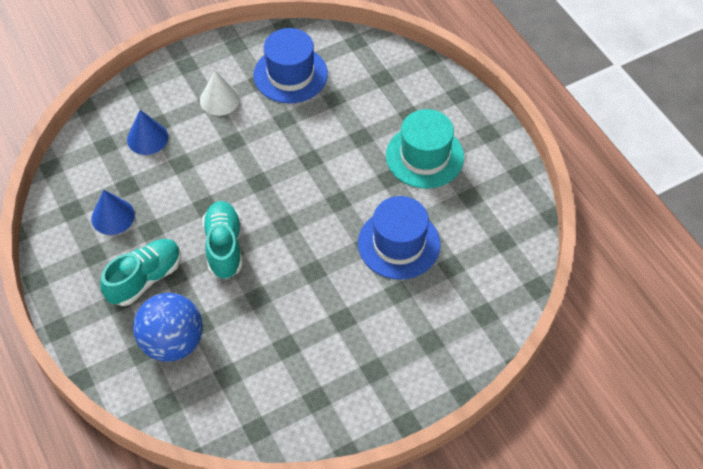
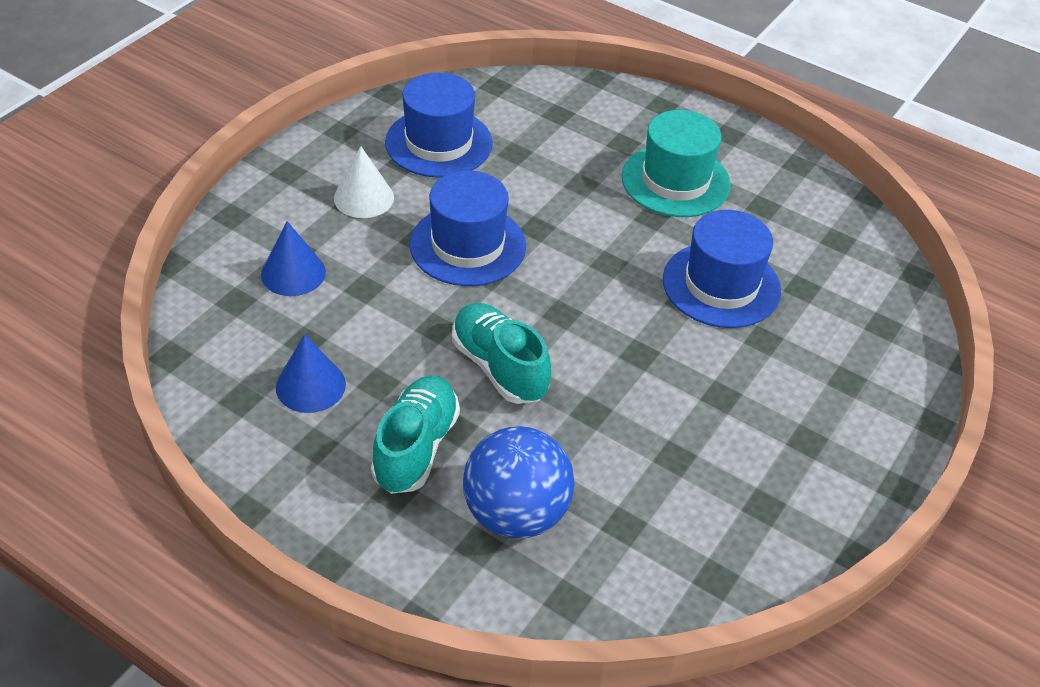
camera: 30 degrees left, 10 degrees down
none -> blue hat [410,171,526,286]

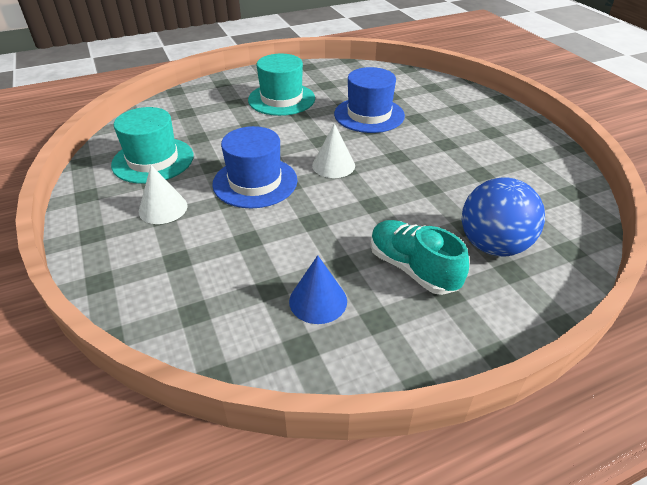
camera: 55 degrees left, 5 degrees down
blue cone [261,221,326,296] -> none
blue hat [385,72,493,178] -> turquoise hat [111,107,194,184]
turquoise shoe [452,303,551,404] -> none
none -> white cone [312,123,355,178]

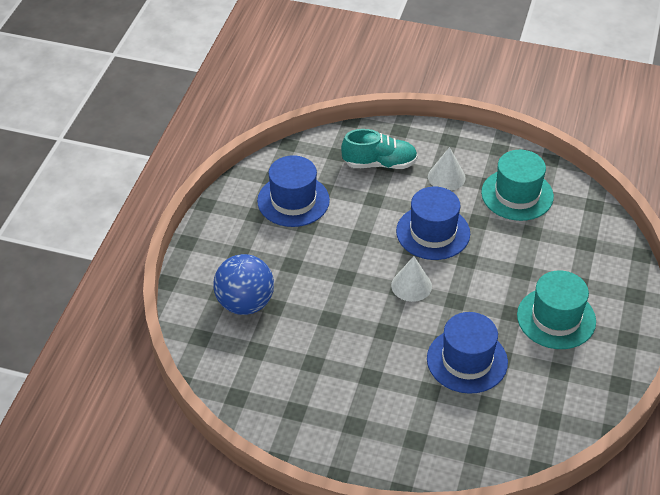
camera: 130 degrees right, 5 degrees up
blue cone [289,255,347,324] -> blue hat [257,155,330,227]
turquoise shoe [370,220,469,295] -> turquoise shoe moved to [341,129,418,169]

